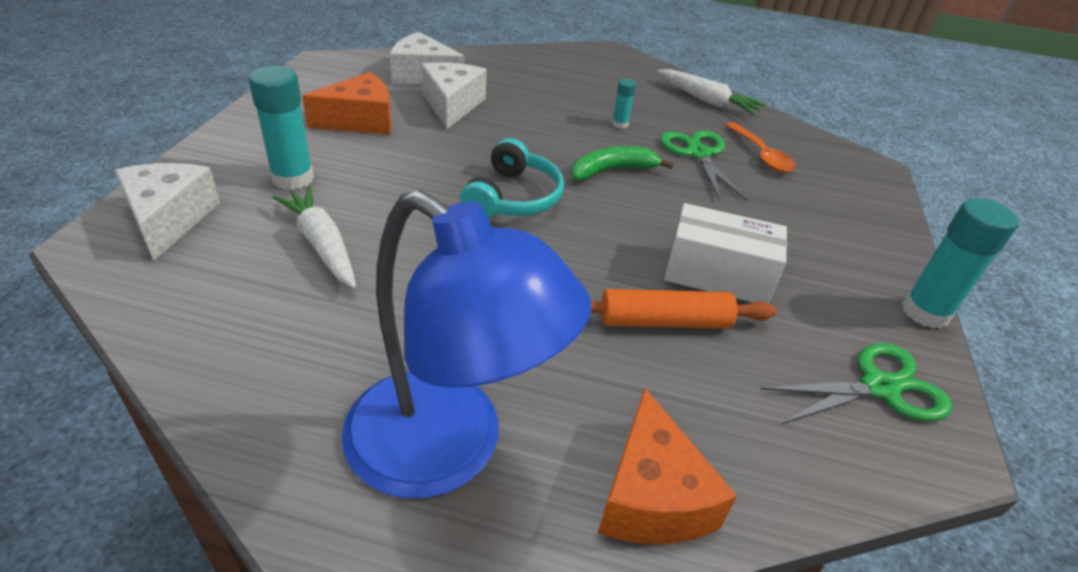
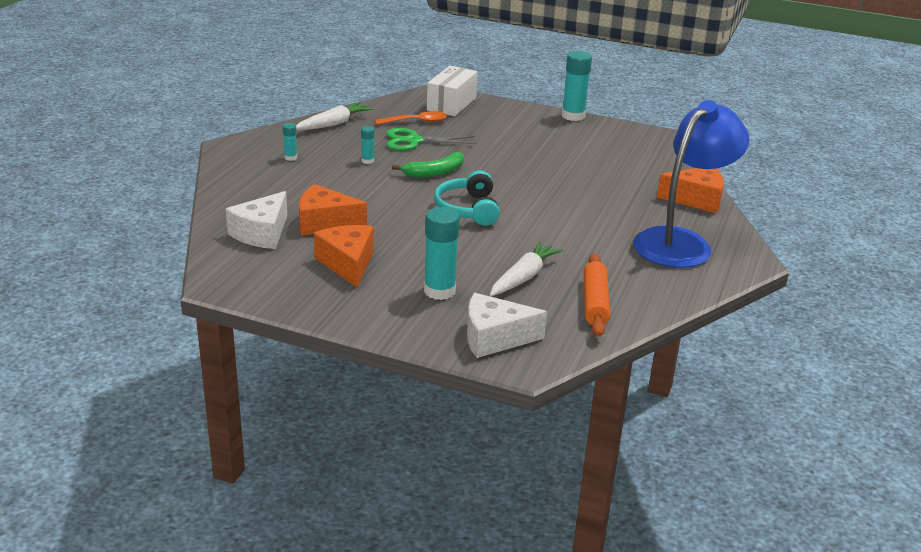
camera: 80 degrees left, 10 degrees down
white carrot [272,186,356,288] -> white carrot turned 150 degrees clockwise [490,241,563,296]
white cheese [421,63,487,129] -> orange cheese [299,184,367,236]
turquoise headphones [460,138,564,219] -> turquoise headphones turned 120 degrees counterclockwise [434,170,500,226]
green banana [571,146,674,181] -> green banana turned 105 degrees counterclockwise [392,152,464,178]
orange rolling pin [591,289,776,328] -> orange rolling pin moved to [584,254,610,337]
white box [664,203,787,303] -> white box moved to [427,66,478,116]
green scissors [761,343,952,424] -> none
none -> turquoise glue stick [283,123,297,161]

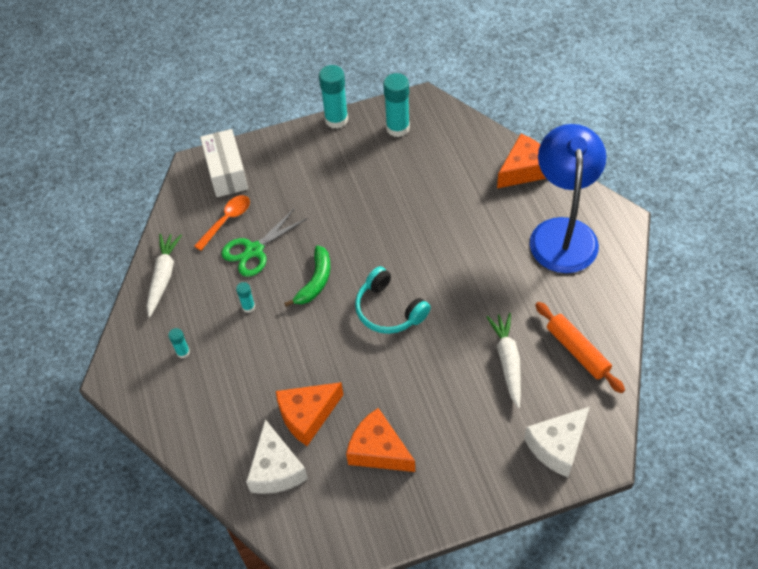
camera: 35 degrees left, 25 degrees up
turquoise glue stick [424,207,460,300] -> turquoise glue stick moved to [383,73,410,137]

